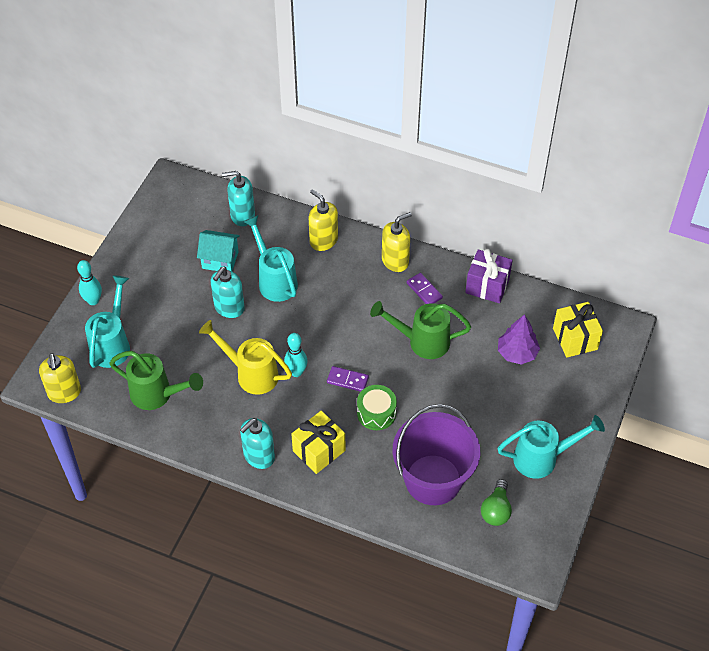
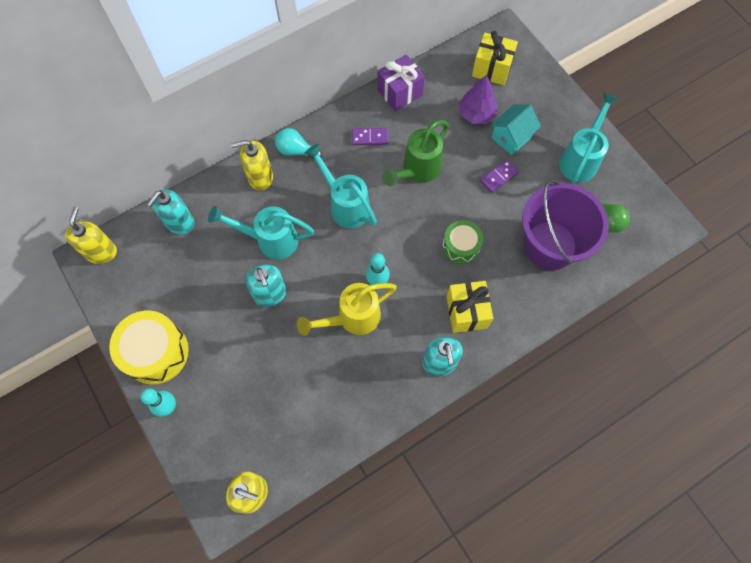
camera: 55 degrees left, 15 degrees up
turquoise watering can [85,275,130,368] -> turquoise watering can moved to [304,144,377,228]
green watering can [110,351,203,410] -> none
turquoise house [197,230,240,271] -> turquoise house moved to [491,104,541,155]
purple domino [327,366,369,392] -> purple domino moved to [480,160,519,193]
yellow soap dispenser [382,212,412,272] -> yellow soap dispenser moved to [65,207,117,264]
none -> yellow drum [109,311,189,384]
none -> turquoise light bulb [275,128,322,159]

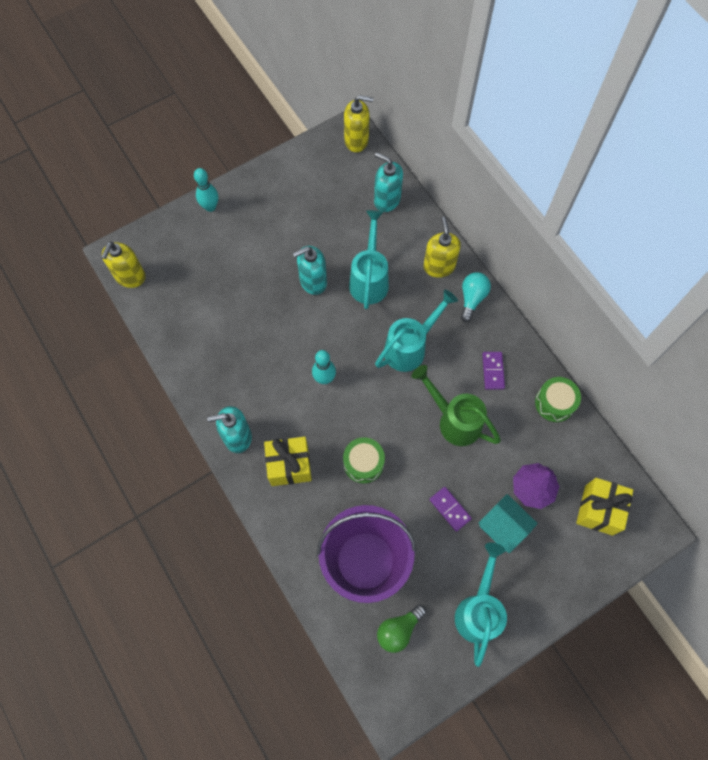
camera: 90 degrees right, 0 degrees up
yellow drum [109,311,189,384] -> none
yellow watering can [297,283,397,336] -> none
purple gift [377,55,425,111] -> green drum [535,377,581,422]
turquoise watering can [559,93,619,183] -> turquoise watering can turned 105 degrees counterclockwise [455,542,507,667]

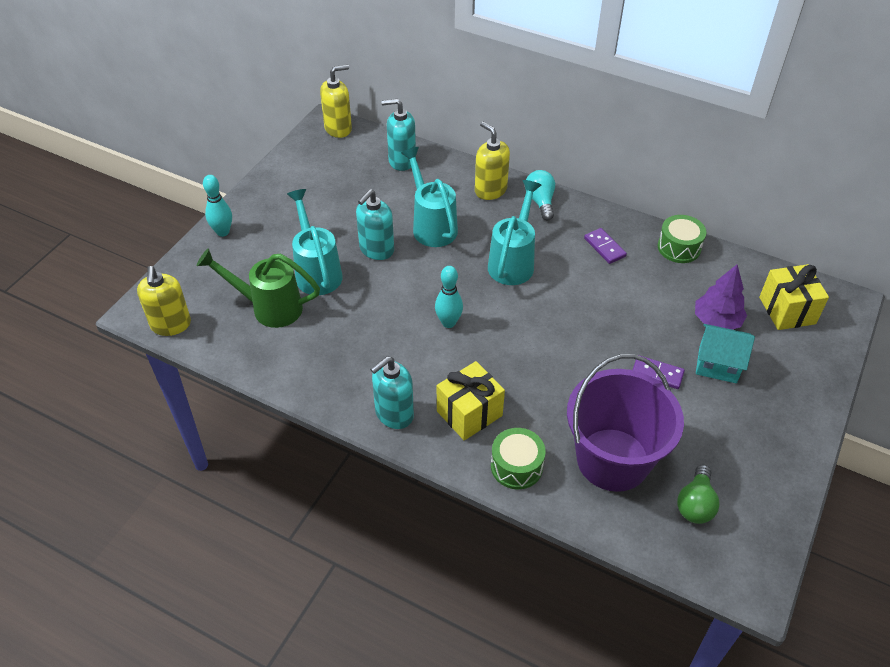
camera: 30 degrees left, 20 degrees down
green drum [343,437,385,483] -> green drum moved to [491,428,546,489]
green watering can [412,365,501,446] -> green watering can moved to [197,248,320,328]
turquoise watering can [455,542,507,667] -> turquoise watering can moved to [287,189,343,295]

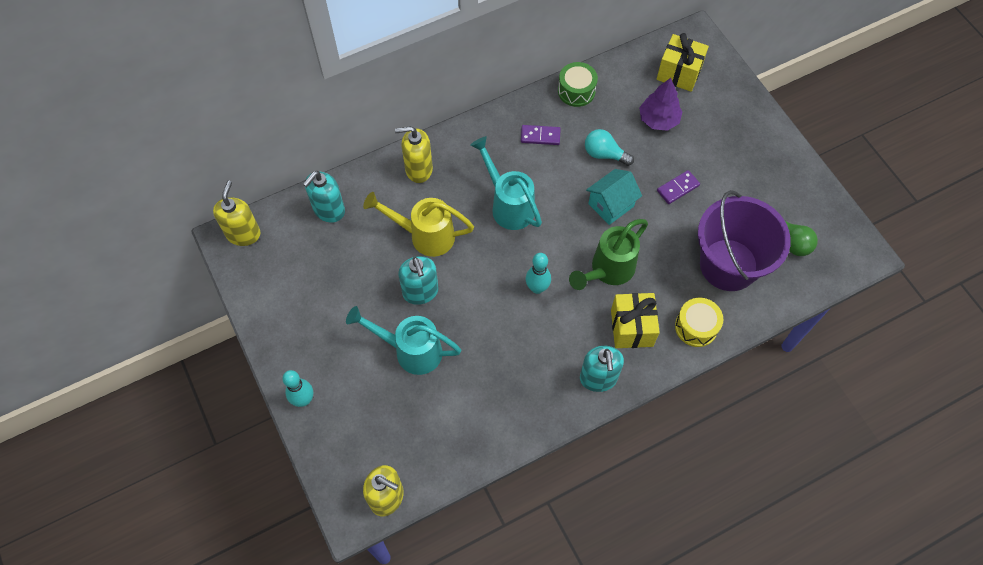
camera: 55 degrees left, 15 degrees up
green watering can [197,248,320,328] -> green watering can moved to [569,219,648,290]
turquoise watering can [401,147,458,247] -> yellow watering can [363,192,474,257]
green drum [491,428,546,489] -> yellow drum [675,298,723,347]
turquoise light bulb [525,170,555,221] -> turquoise light bulb moved to [585,129,634,166]
turquoise house [696,324,755,383] -> turquoise house moved to [586,169,642,225]

